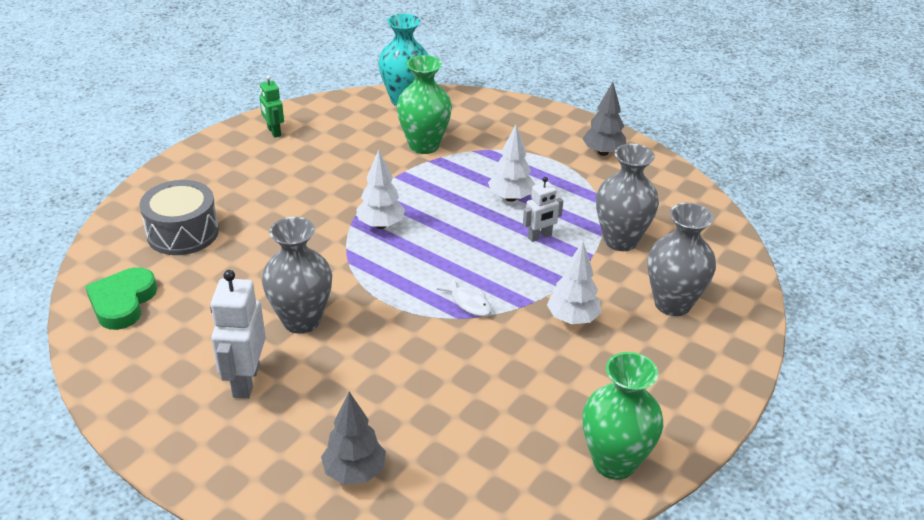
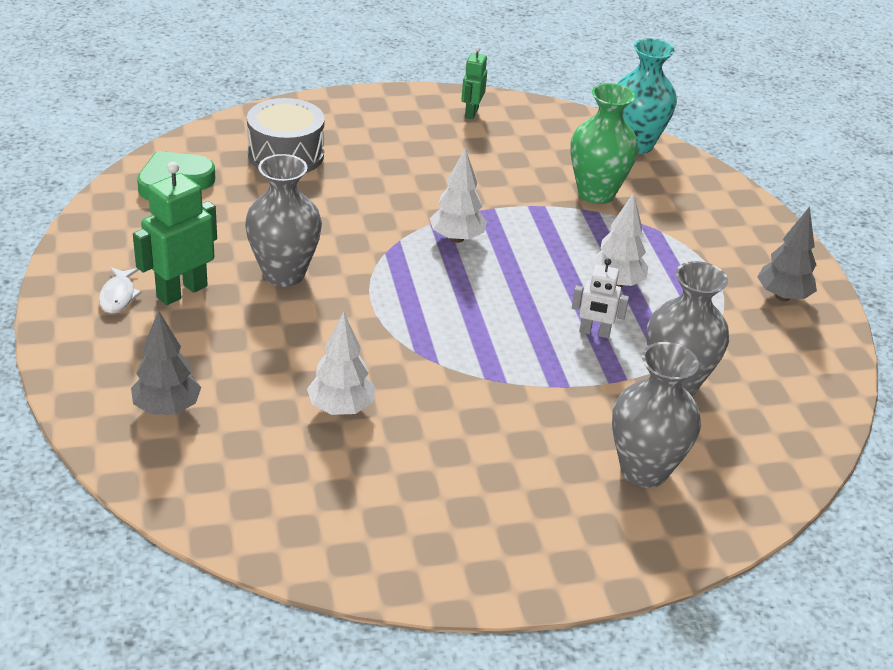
camera: 40 degrees right, 0 degrees up
white robot [210,270,266,399] -> green robot [133,162,217,305]
white fish [437,278,492,316] -> white fish moved to [99,267,142,314]
white tree [547,242,601,324] -> white tree moved to [307,311,375,415]
green vase [582,352,663,480] -> none

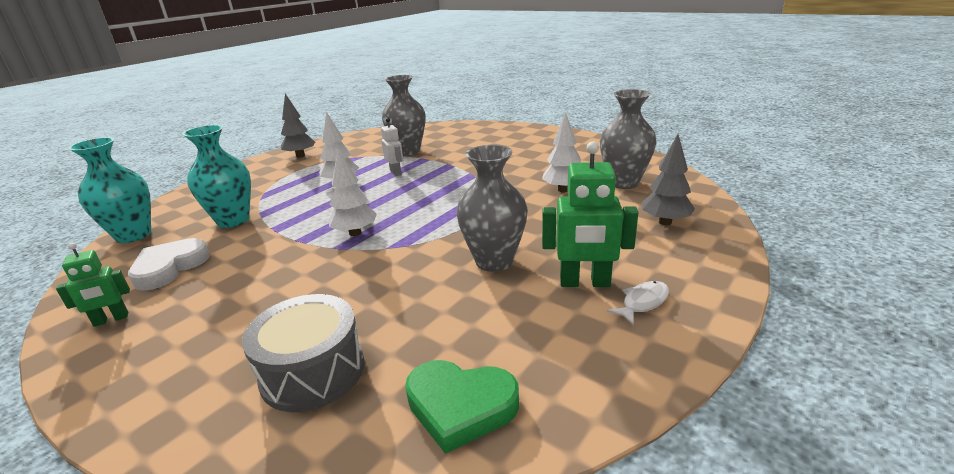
camera: 125 degrees left, 10 degrees down
green vase [570,83,639,204] -> turquoise vase [183,125,251,228]
grey vase [612,342,701,488] -> grey vase moved to [600,89,656,189]
none -> white heart [128,238,210,291]

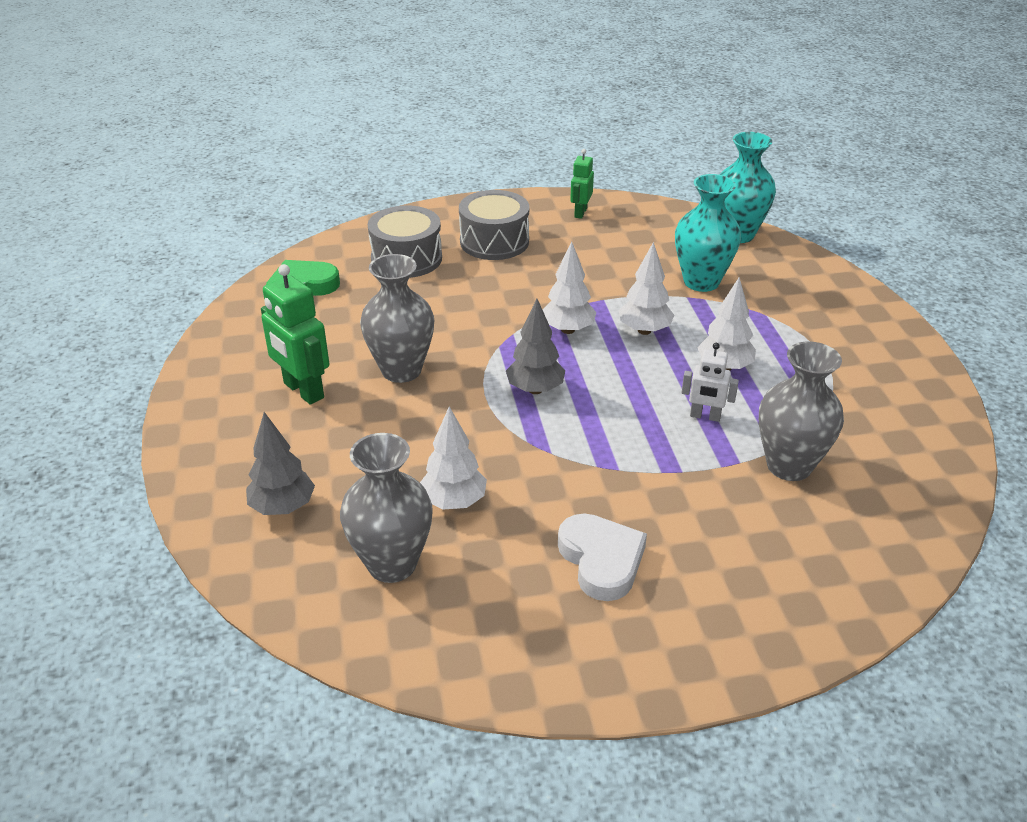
camera: 130 degrees right, 10 degrees up
white heart [128,238,210,291] -> white heart moved to [558,514,647,601]
grey tree [281,94,315,158] -> grey tree moved to [506,299,565,394]
green robot [542,141,638,287] -> green robot turned 90 degrees counterclockwise [261,264,329,405]
white fish [607,281,669,325] -> none
none -> grey drum [459,190,529,260]
none -> white tree [619,242,674,335]

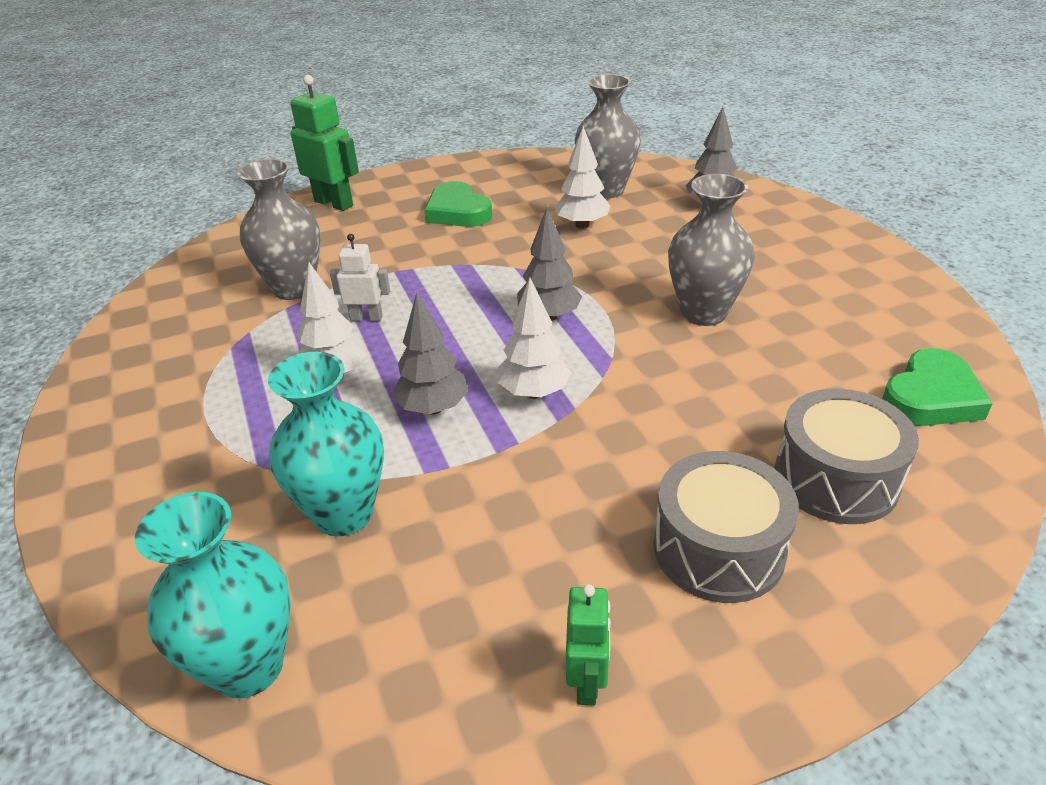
camera: 170 degrees right, 0 degrees up
green robot [261,264,329,405] -> green robot moved to [290,75,359,211]
white heart [558,514,647,601] -> green heart [424,181,492,227]
white tree [619,242,674,335] -> grey tree [392,293,468,414]

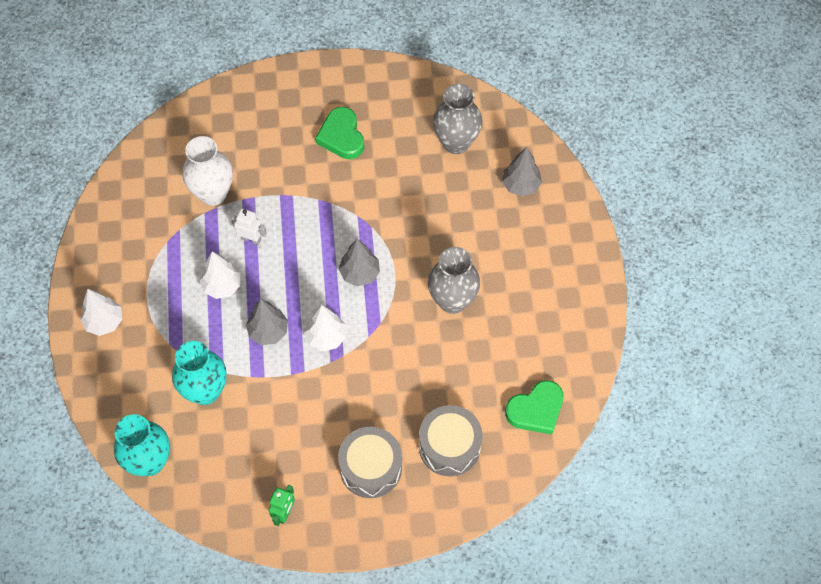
camera: 15 degrees right, 25 degrees up
grey vase [237,159,320,300] -> white vase [182,136,233,206]
green robot [290,75,359,211] -> none
white tree [555,126,610,229] -> white tree moved to [80,289,123,336]

